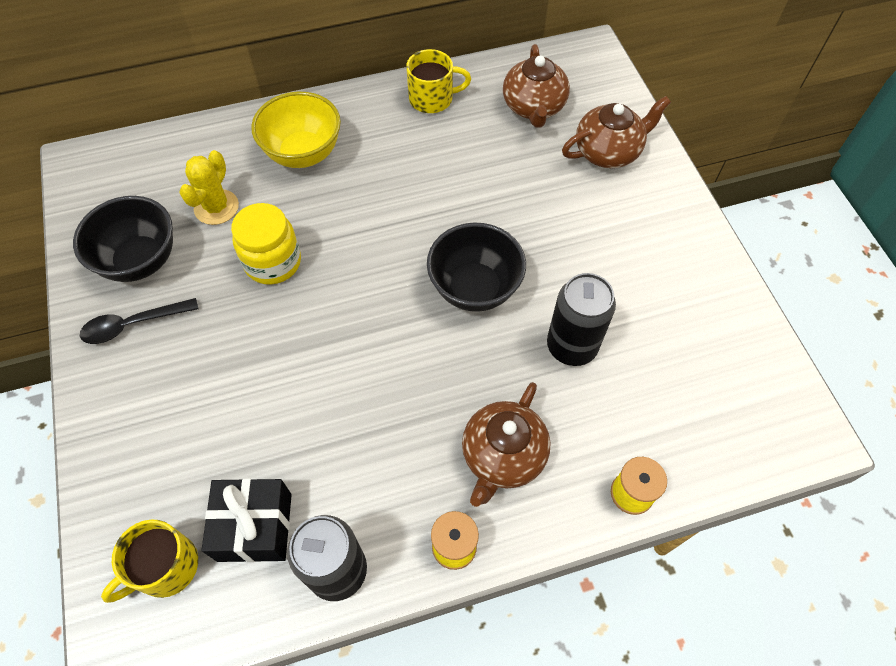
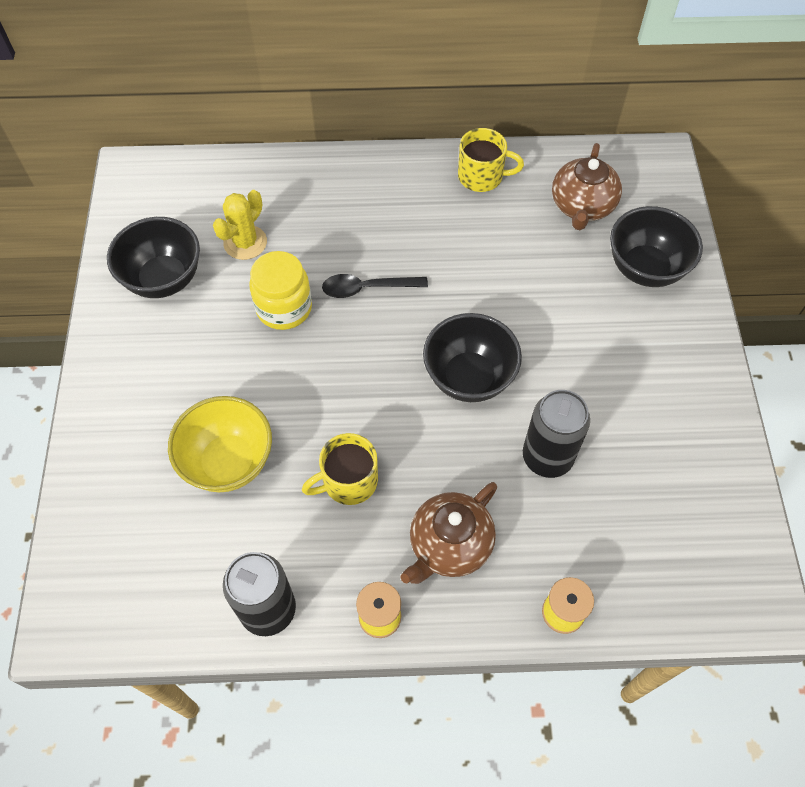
camera: 15 degrees right, 0 degrees up
black spoon [80,298,199,344] -> black spoon moved to [322,274,428,298]
yellow mug [101,519,198,603] -> yellow mug moved to [302,433,378,505]
black gift [201,479,292,562] -> none
yellow bowl [251,92,341,168] -> yellow bowl moved to [168,396,272,492]
brown teapot [562,96,671,168] -> black bowl [610,206,703,287]

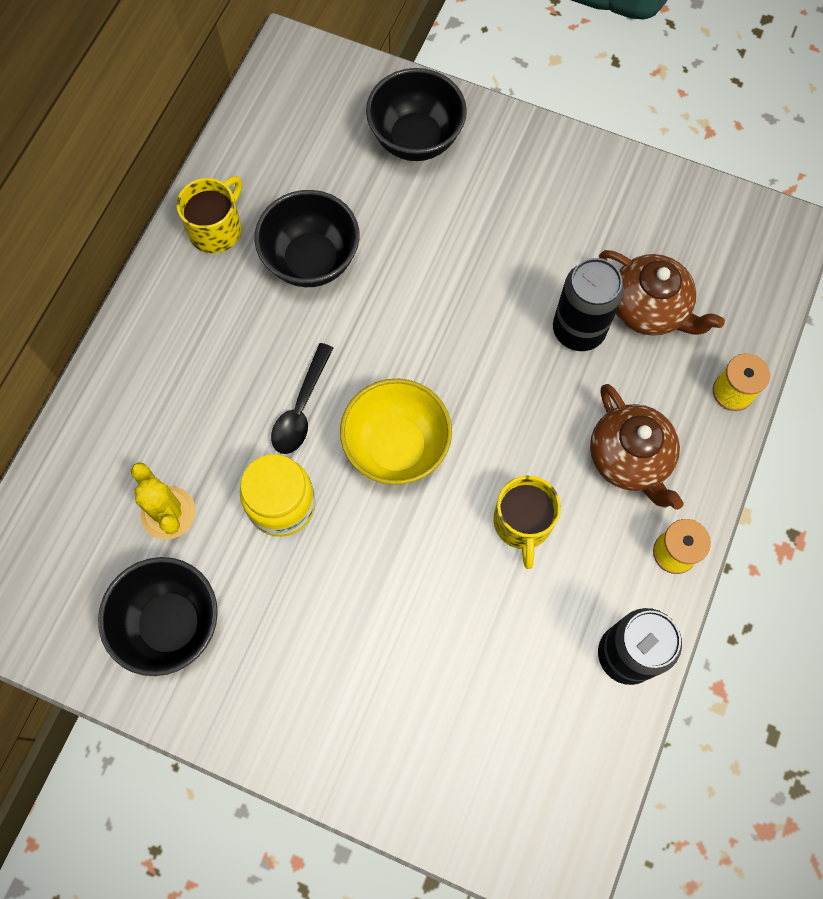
camera: 65 degrees left, 10 degrees up
yellow bowl [168,396,272,492] -> yellow bowl moved to [340,379,452,485]
black bowl [423,313,522,402] -> black bowl moved to [254,190,359,287]
brown teapot [552,143,622,230] -> brown teapot moved to [599,250,725,336]

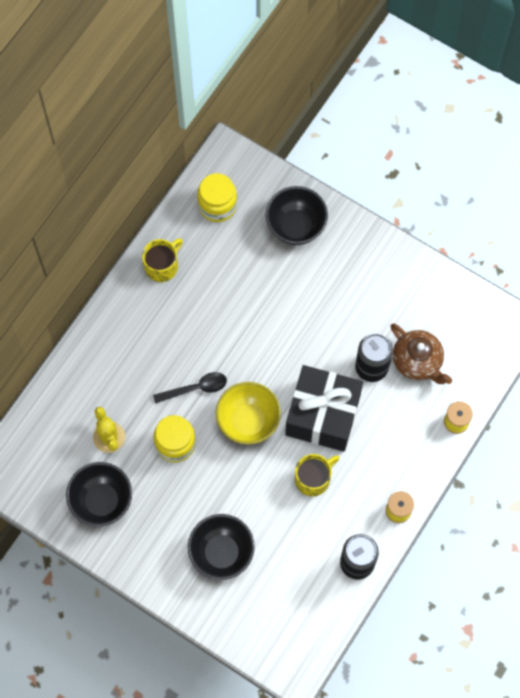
camera: 10 degrees right, 0 degrees up
black bowl [254,190,359,287] -> black bowl moved to [188,514,255,580]
black spoon [271,343,333,454] -> black spoon turned 135 degrees counterclockwise [153,372,227,403]
yellow mug [493,476,561,569] -> yellow mug turned 135 degrees counterclockwise [295,454,340,496]
brown teapot [590,384,684,510] -> none
none -> yellow jar [197,173,237,222]
none -> black gift [285,365,363,452]

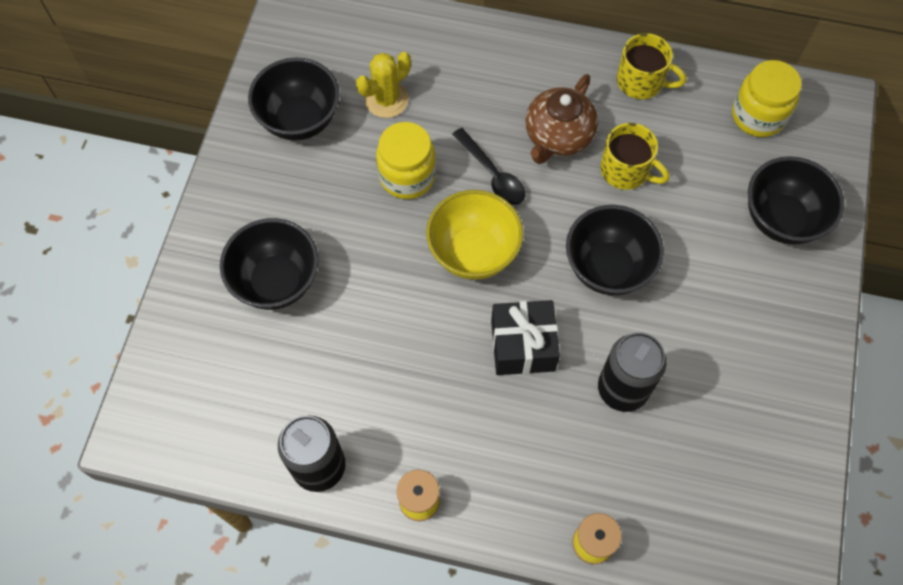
camera: 70 degrees right, 5 degrees down
black gift [285,365,363,452] -> black gift [491,300,560,375], size x0.63
yellow mug [295,454,340,496] -> yellow mug moved to [600,123,669,190]
brown teapot [390,323,452,384] -> brown teapot moved to [525,74,598,164]
none -> black bowl [566,205,664,295]

